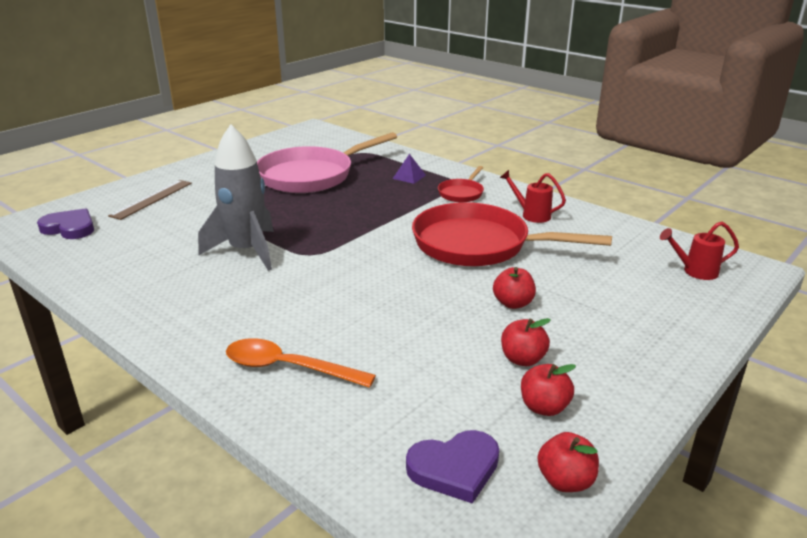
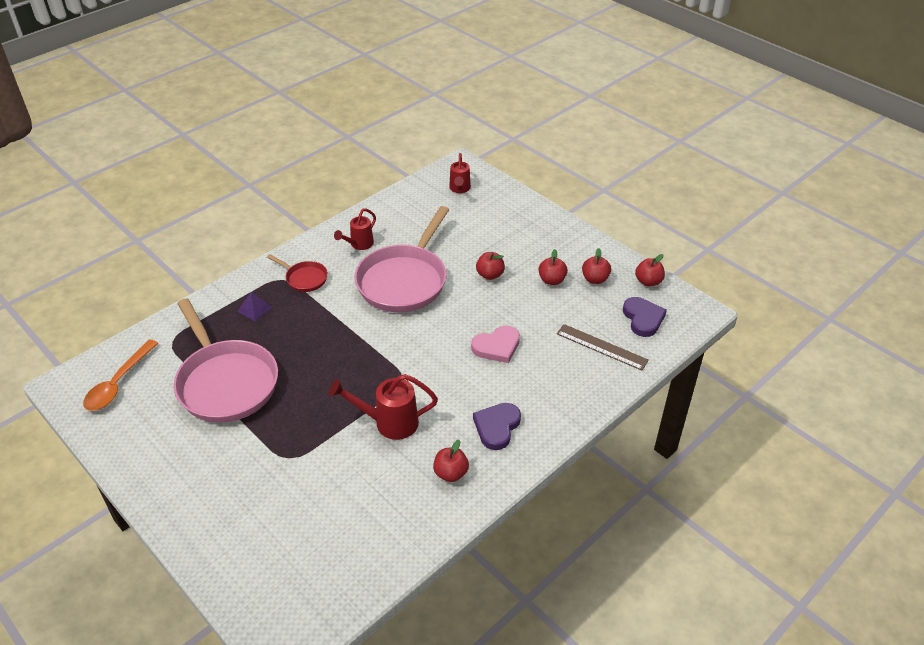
camera: 85 degrees left, 15 degrees up
purple heart [37,208,94,239] -> purple heart moved to [473,403,521,450]
brown ruler [108,180,192,220] -> brown ruler moved to [557,324,649,370]
grey rocket [198,124,274,271] -> red watering can [329,374,438,440]
orange spoon [226,338,376,388] -> orange spoon moved to [83,339,158,411]
red pan [412,202,612,266] -> pink pan [354,206,449,312]
none -> red apple [433,440,469,482]
none -> pink heart [471,326,520,363]

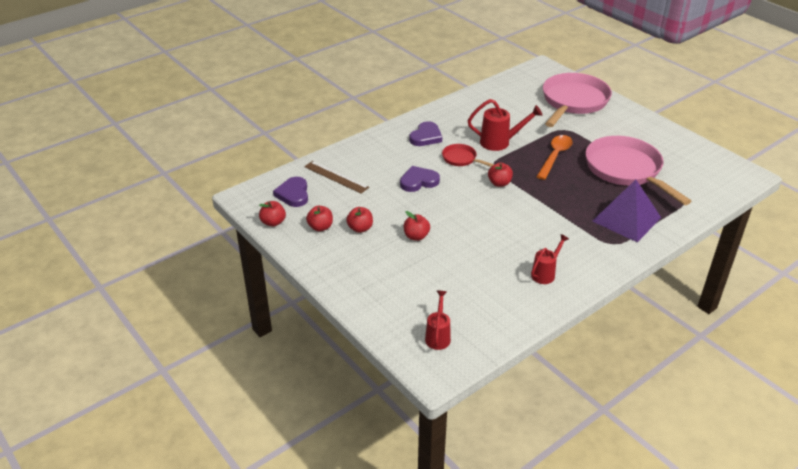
camera: 175 degrees left, 5 degrees down
orange spoon [83,339,158,411] -> orange spoon moved to [536,135,573,180]
purple pyramid [237,292,273,321] -> purple pyramid [592,180,661,242], size x2.32
red pan [267,254,328,292] -> red pan moved to [442,144,494,167]
pink pan [354,206,449,312] -> pink pan moved to [543,73,612,127]
red apple [433,440,469,482] -> red apple moved to [488,163,513,187]
pink heart [471,326,520,363] -> purple heart [400,166,440,192]

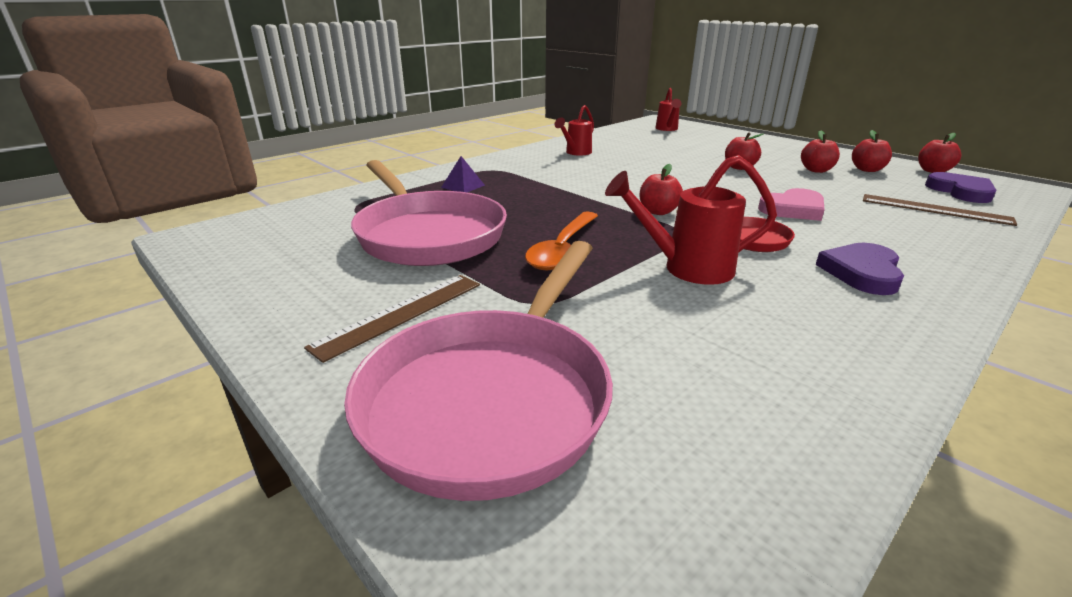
camera: 175 degrees right, 10 degrees down
purple heart [400,166,440,192] -> pink heart [758,188,825,221]
purple pyramid [592,180,661,242] -> purple pyramid [441,156,485,192], size x0.43
none -> brown ruler [304,275,480,363]

